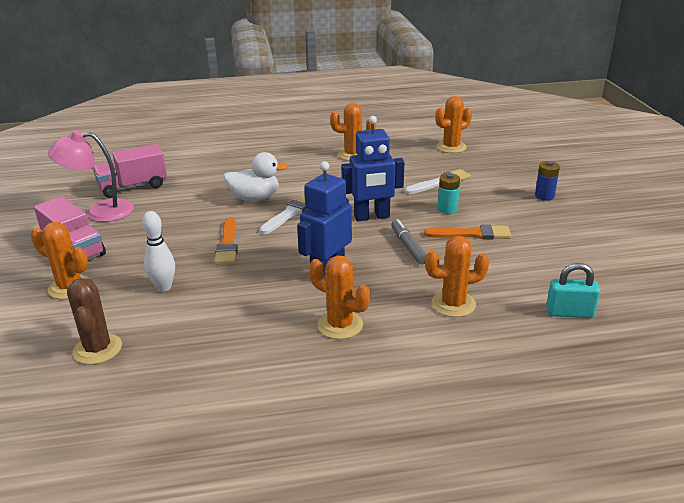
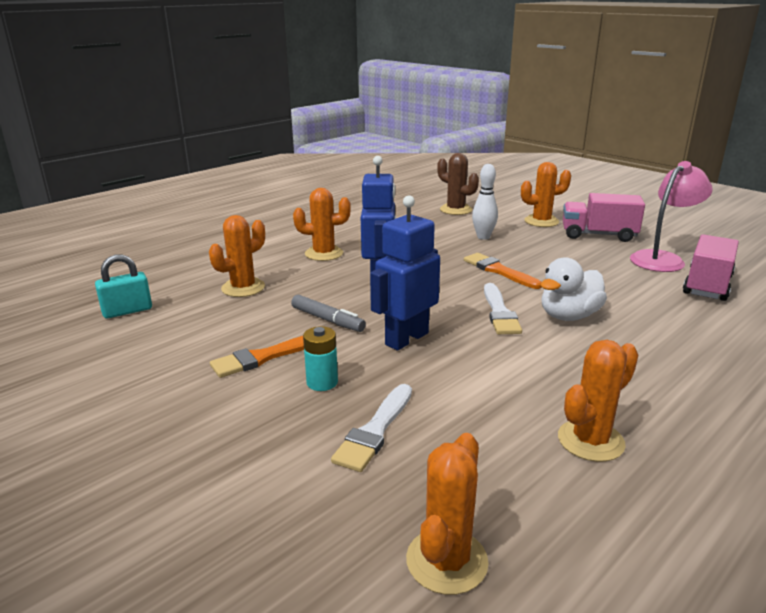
camera: 145 degrees right, 5 degrees down
blue battery [535,161,560,201] -> none

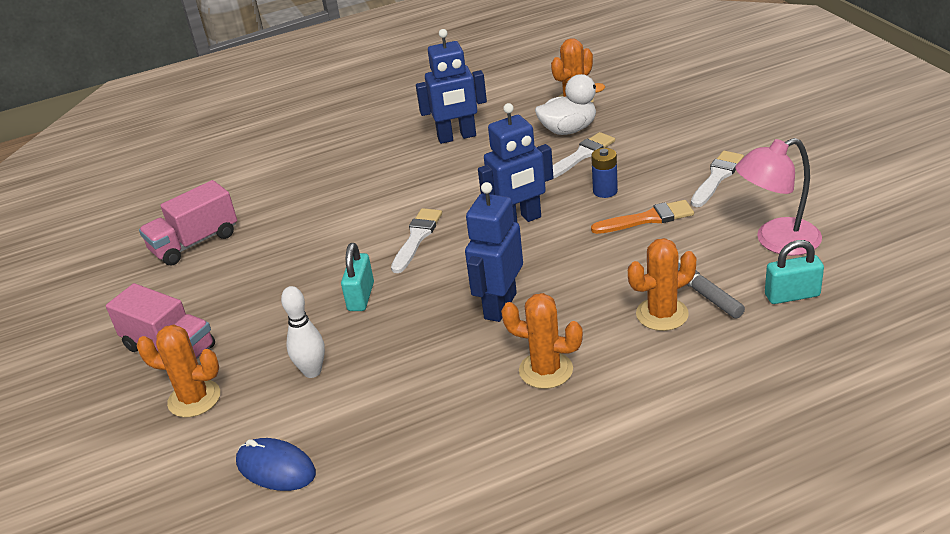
camera: 155 degrees left, 10 degrees up
grey marker [291,294,366,332] -> grey marker moved to [678,260,745,319]
turquoise battery [303,326,338,391] -> blue battery [591,148,618,198]
brown cactus [437,153,479,215] -> blue mouse [236,438,316,491]
orange brush [464,253,542,289] -> turquoise padlock [341,243,374,311]
white duck [541,257,607,321] -> white duck moved to [535,74,605,135]
orange cactus [558,340,638,462] -> blue robot [416,29,487,144]
pink lamp [630,161,713,272] -> pink lamp moved to [735,138,822,256]
none -> white brush [691,151,744,207]

